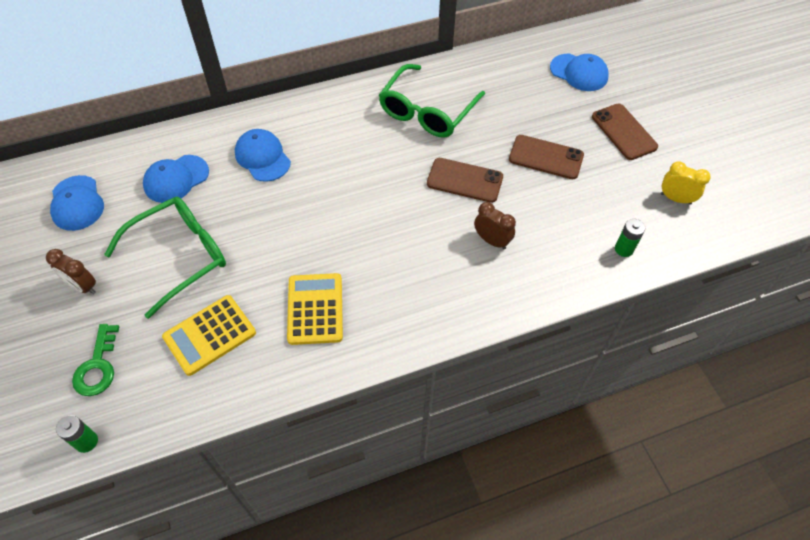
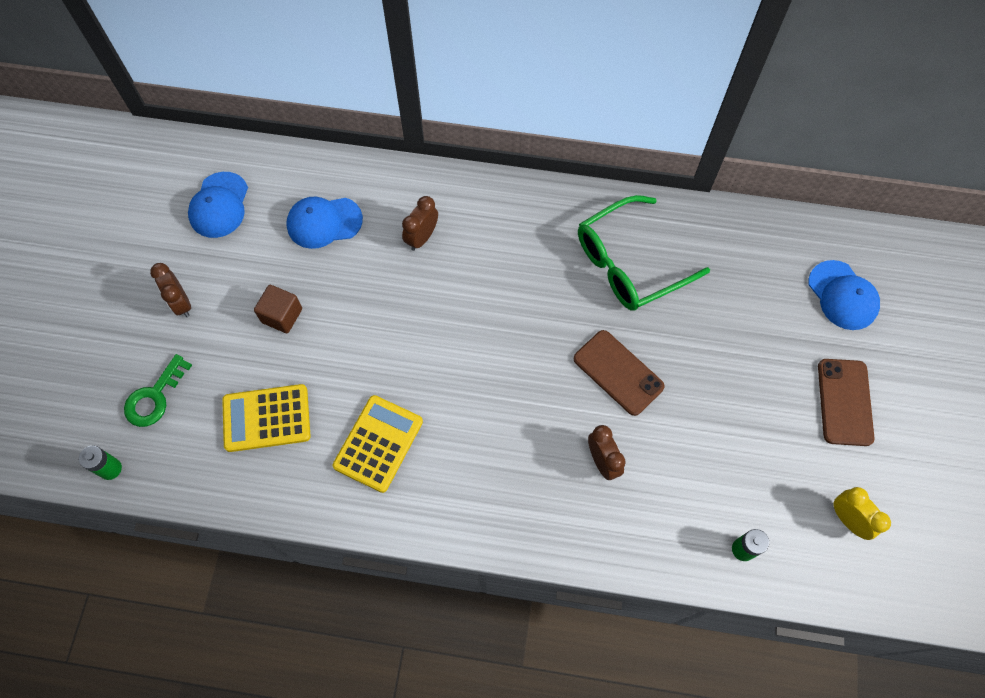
camera: 30 degrees right, 10 degrees up
green glasses [104,197,226,319] -> brown cube [254,285,302,333]
blue cap [235,129,291,182] -> brown clock [402,196,438,251]
brown phone [509,135,584,179] -> none

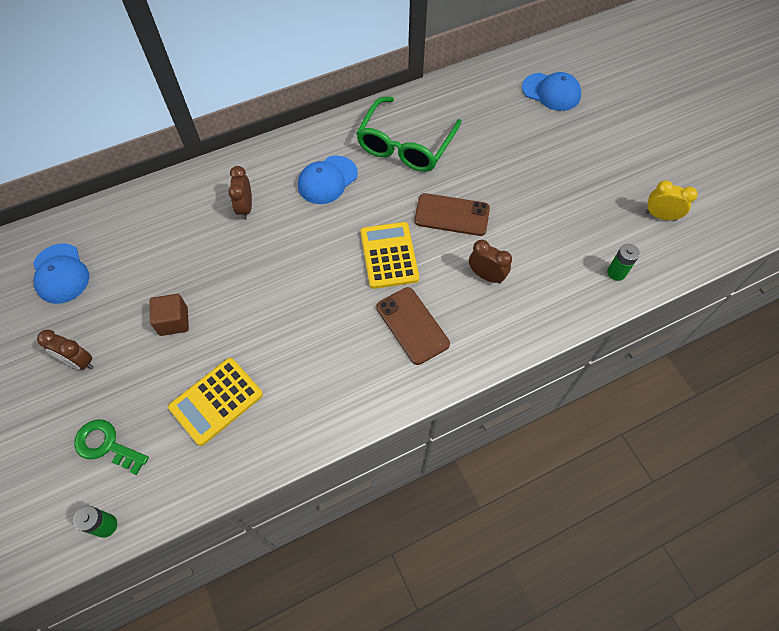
camera: 35 degrees left, 5 degrees down
green key [124,354,192,427] -> green key turned 120 degrees clockwise [74,420,149,475]
blue cap [286,197,363,249] -> blue cap moved to [298,155,358,204]
yellow calculator [333,395,423,493] -> yellow calculator moved to [360,222,419,289]
brown phone [818,359,874,446] -> brown phone moved to [377,287,450,365]

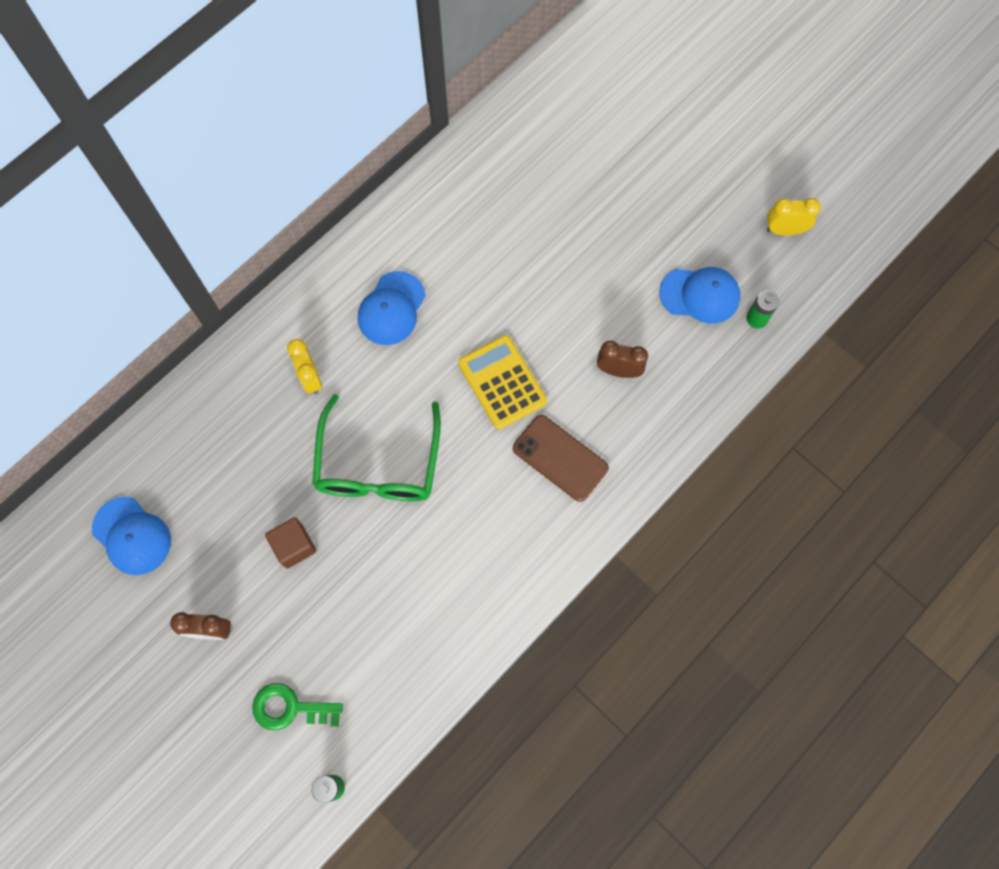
camera: 20 degrees left, 10 degrees up
yellow calculator [168,358,263,446] -> none
brown clock [228,166,252,220] -> yellow clock [287,339,322,395]
green glasses [356,97,461,172] -> green glasses moved to [312,394,441,501]
brown phone [414,193,490,236] -> none
blue cap [522,72,581,111] -> blue cap moved to [659,267,740,323]

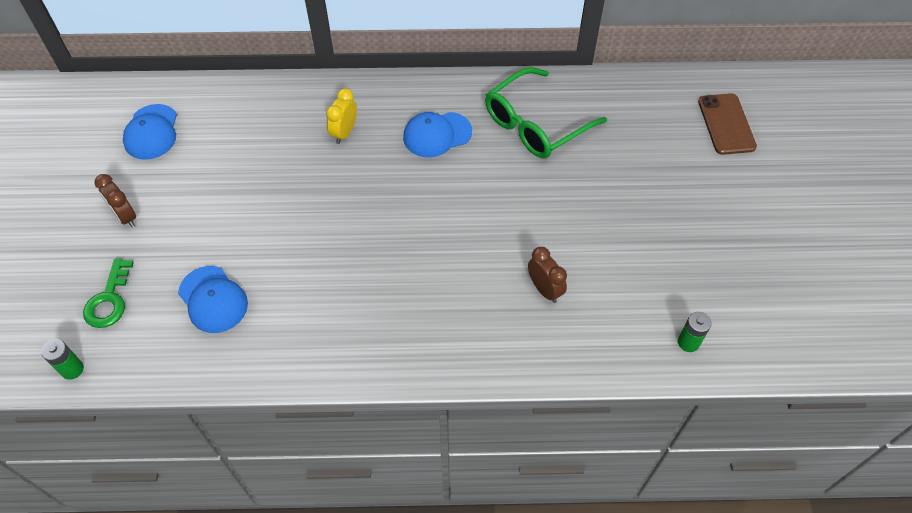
camera: 45 degrees right, 15 degrees down
green key [252,683,343,730] -> green key turned 135 degrees counterclockwise [83,258,134,328]
brown cube [265,517,316,569] -> none
green glasses [312,394,441,501] -> green glasses moved to [485,67,607,158]
yellow calculator [458,335,547,429] -> none
brown phone [513,415,609,502] -> brown phone moved to [698,93,757,155]
blue cap [659,267,740,323] -> blue cap moved to [178,266,248,333]
yellow clock [767,198,821,236] -> none

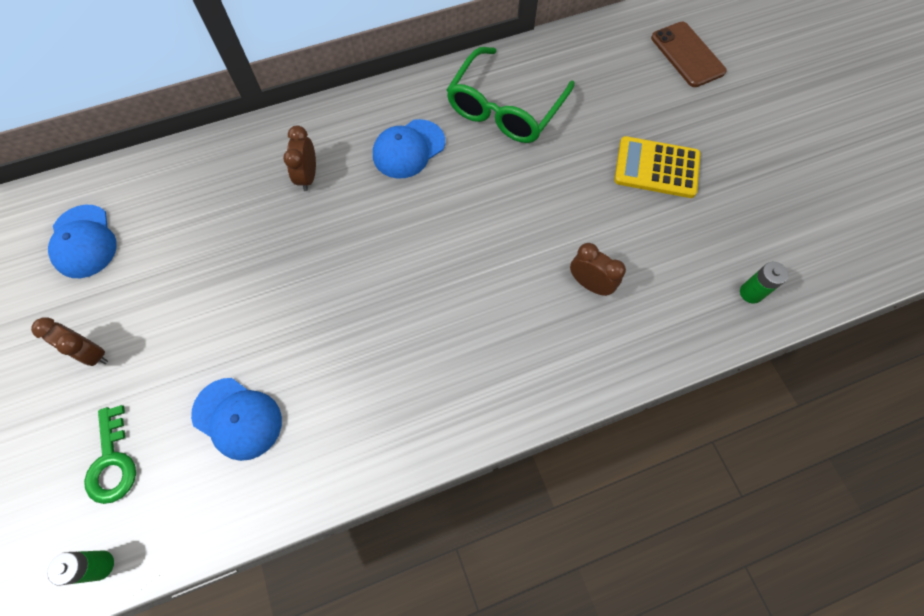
camera: 20 degrees left, 10 degrees up
yellow clock [326,88,357,144] -> brown clock [283,125,316,191]
none -> yellow calculator [614,136,701,198]

